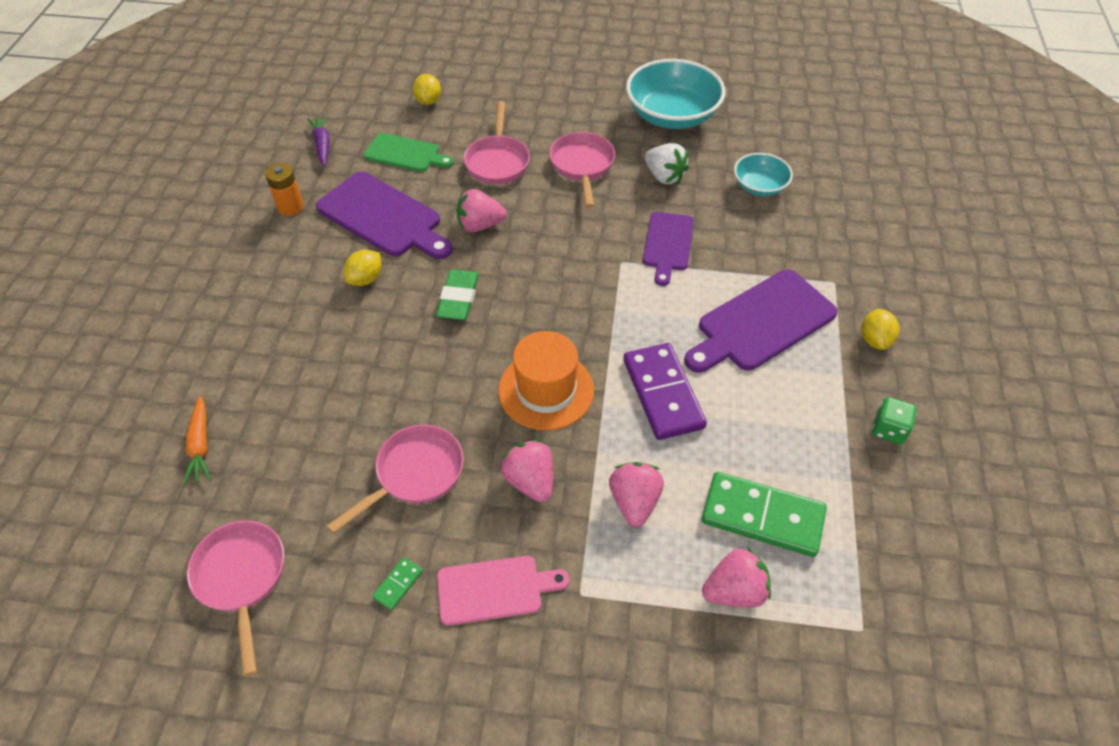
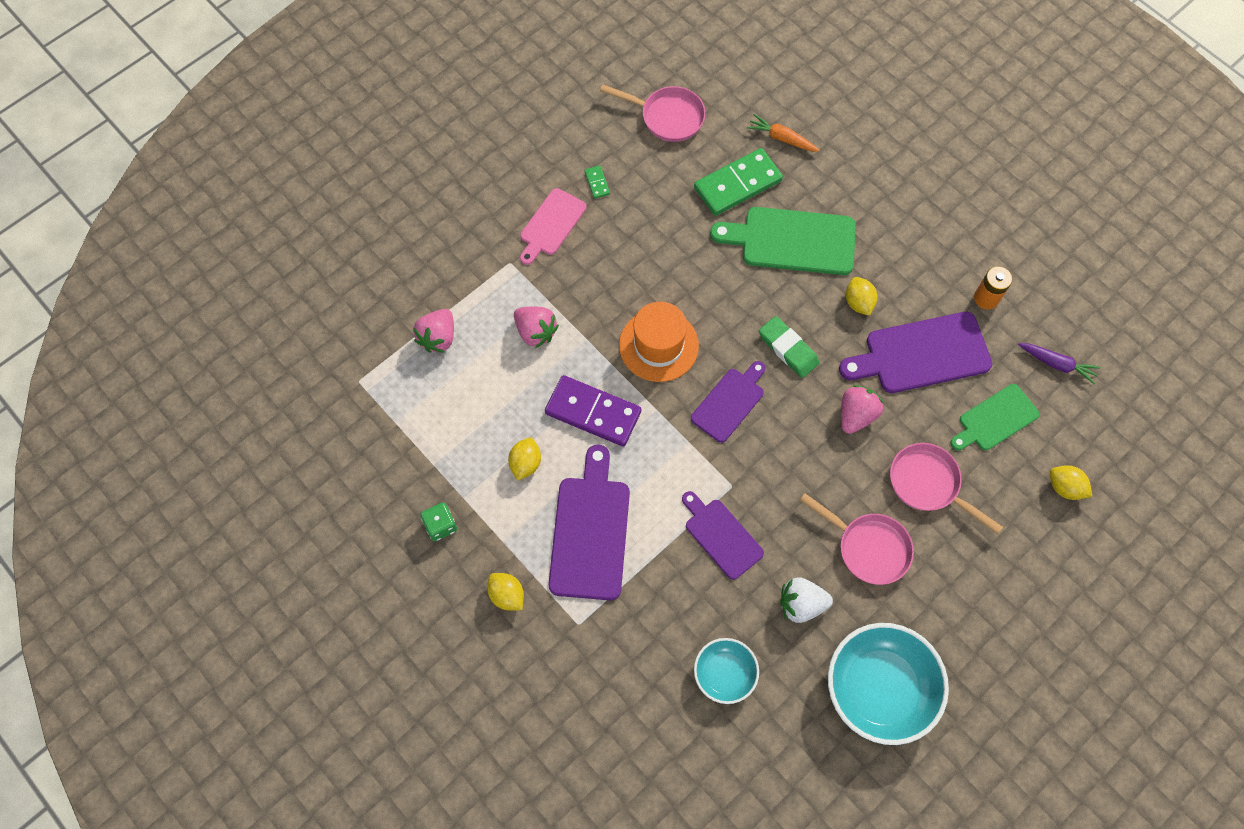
camera: 130 degrees right, 15 degrees up
pink pan [327,425,464,534] -> none
pink strawberry [501,439,553,502] -> none
green domino [701,472,827,557] -> green domino moved to [694,148,783,216]
none -> yellow lemon [508,438,541,481]
none -> purple cutting board [691,361,766,443]
none -> green cutting board [710,207,856,275]

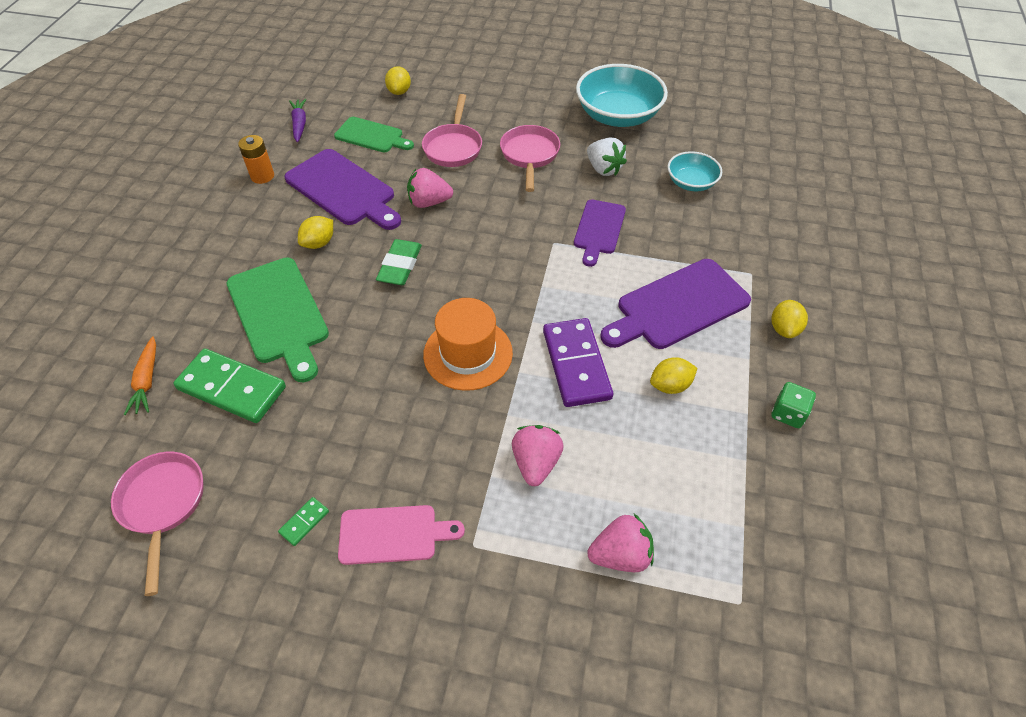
camera: 125 degrees left, 15 degrees down
purple cutting board [691,361,766,443] -> none

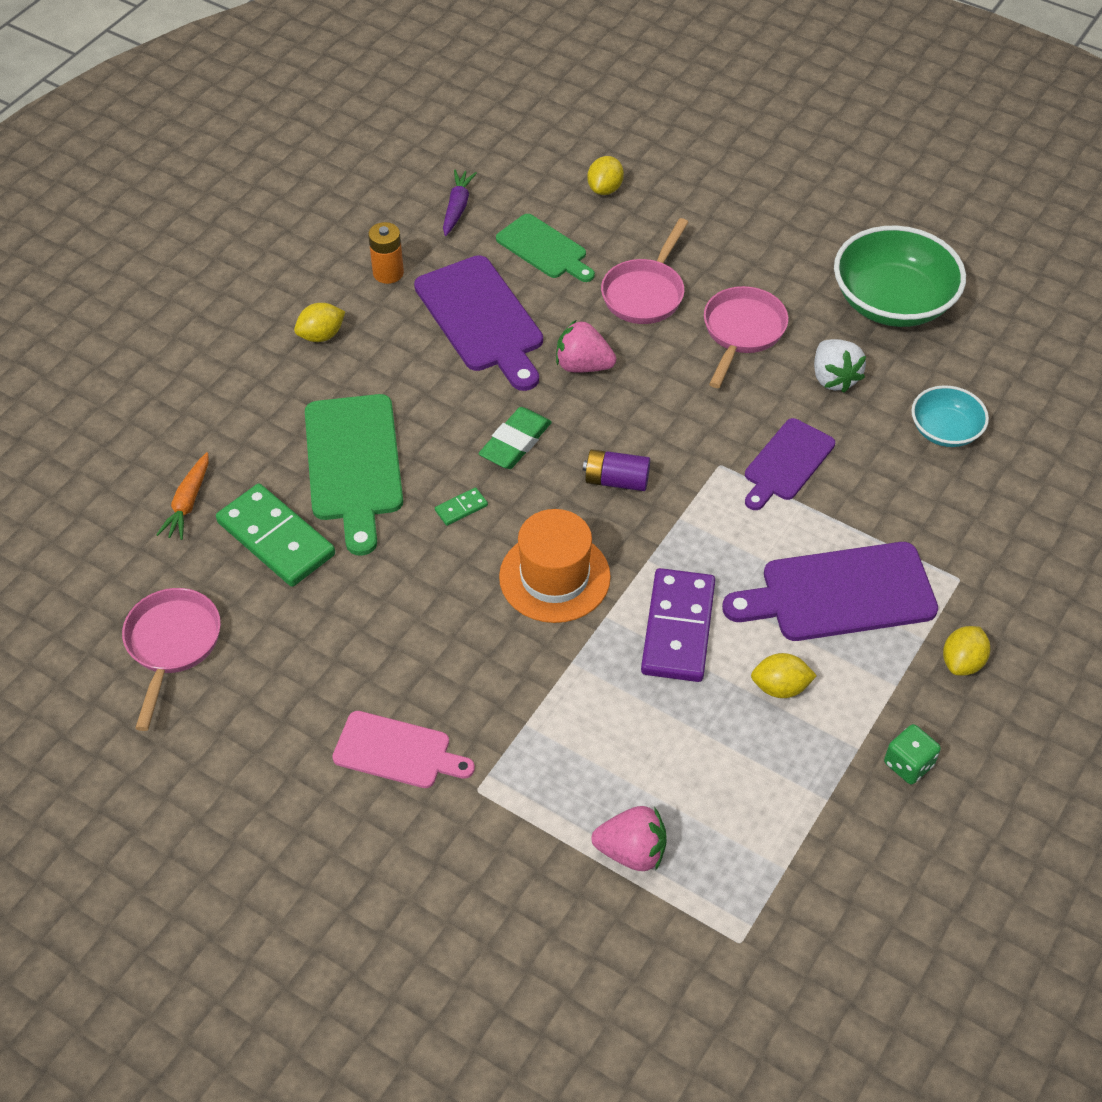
camera: 20 degrees right, 0 degrees up
green domino [278,497,329,546] -> green domino moved to [435,487,488,526]
yellow lemon [298,216,333,249] -> yellow lemon moved to [294,303,345,342]
pink strawberry [512,425,564,486] -> none
turquoise bowl [576,64,668,127] -> green bowl [834,226,966,327]
none -> purple battery [583,449,650,491]

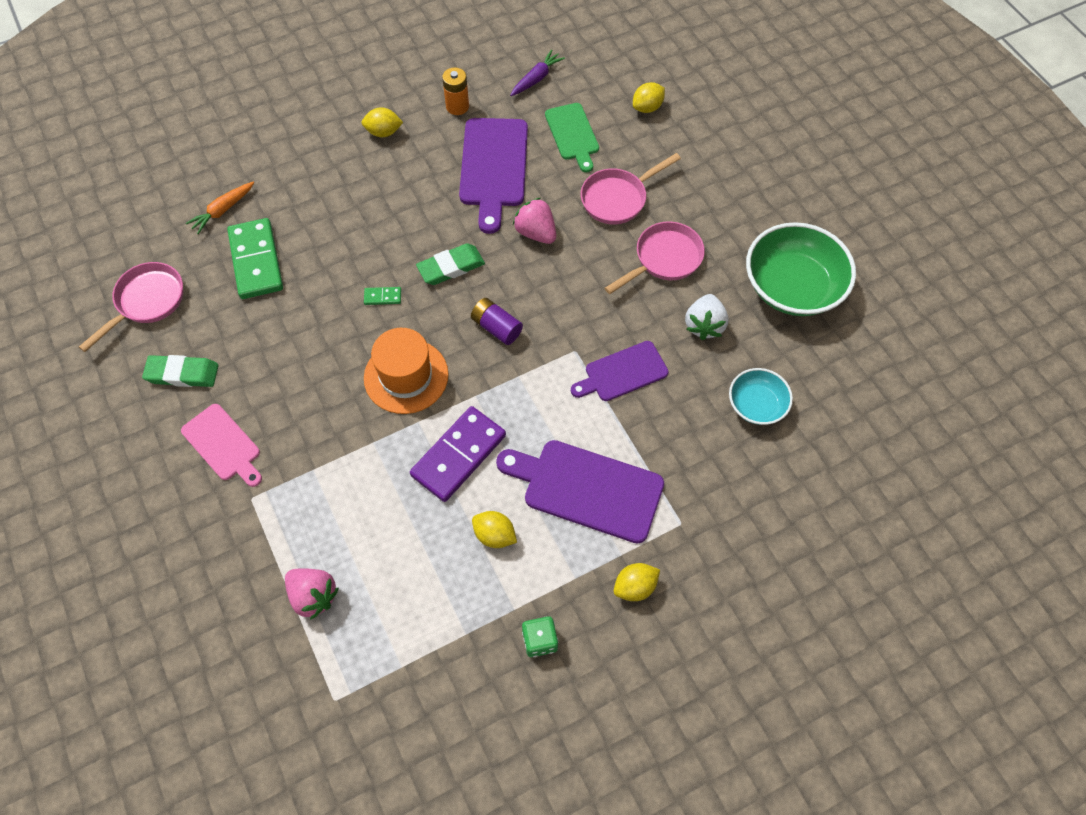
camera: 30 degrees right, 10 degrees up
green cutting board [305,394,403,556] -> none
none -> green eraser [142,355,219,387]

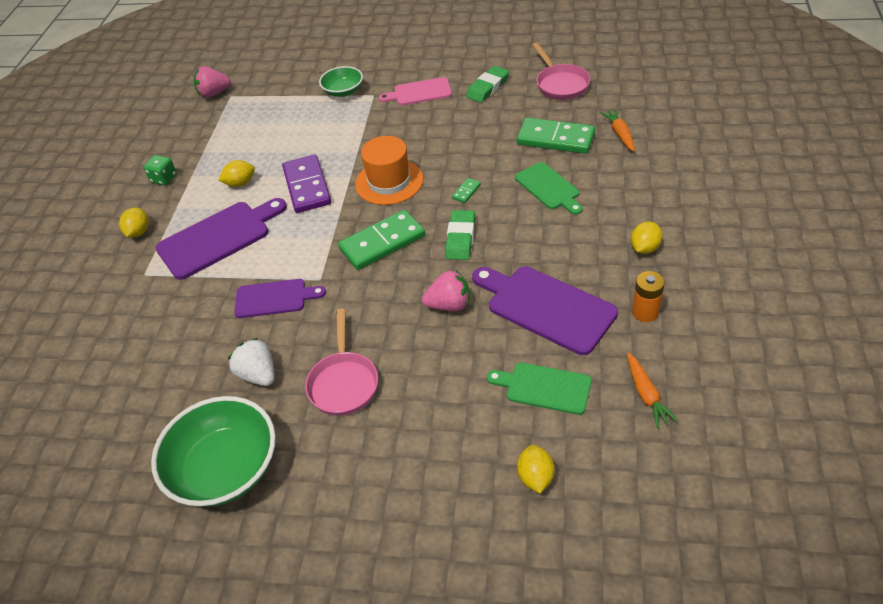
camera: 130 degrees right, 15 degrees down
pink strawberry [285,568,339,620] -> pink strawberry moved to [193,66,231,98]
purple battery [471,298,523,345] -> green domino [338,210,425,270]
purple carrot [510,49,565,96] -> orange carrot [627,352,678,428]
purple cutting board [571,341,669,401] -> purple cutting board turned 75 degrees clockwise [234,279,326,318]
pink pan [581,153,681,224] -> none
turquoise bowl [729,368,793,425] -> none
none -> green bowl [319,66,363,97]
none -> green cutting board [515,162,583,215]

